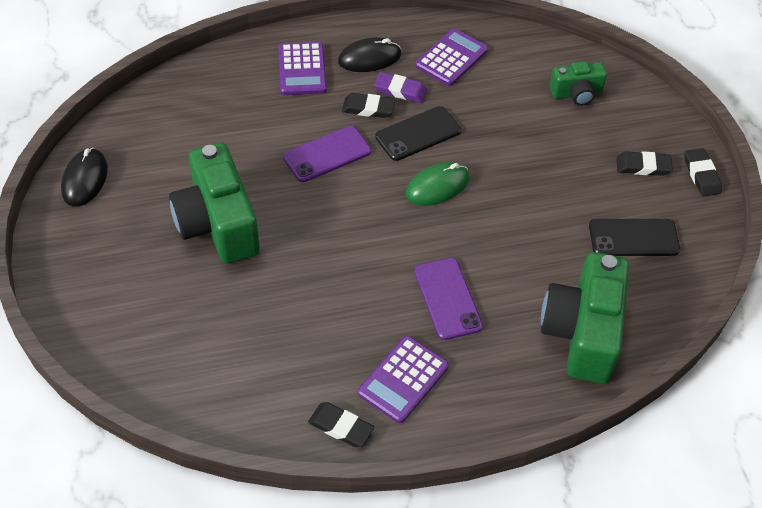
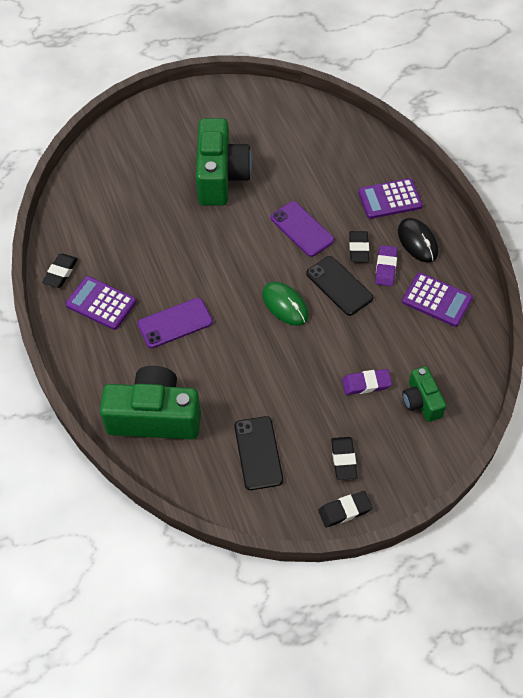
camera: 85 degrees right, 5 degrees up
black mouse [61,148,108,207] -> none
green camera [169,142,260,264] -> green camera turned 120 degrees clockwise [196,118,252,206]
none -> purple eraser [342,369,392,395]

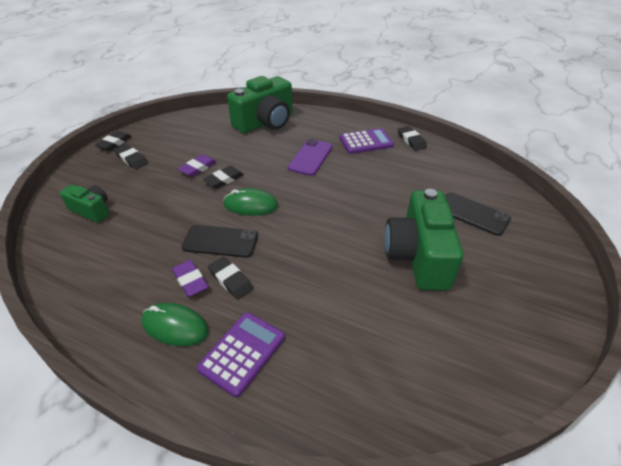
camera: 135 degrees right, 15 degrees down
green camera [196,118,252,206] -> green camera turned 45 degrees clockwise [384,189,463,291]
black phone [234,416,283,490] -> black phone moved to [445,193,511,236]
purple phone [270,201,334,257] -> none
purple eraser [342,369,392,395] -> purple eraser moved to [178,154,217,177]
black mouse [398,218,438,263] -> green mouse [142,303,209,346]
purple calculator [402,273,473,327] -> none
none -> black eraser [203,166,244,189]

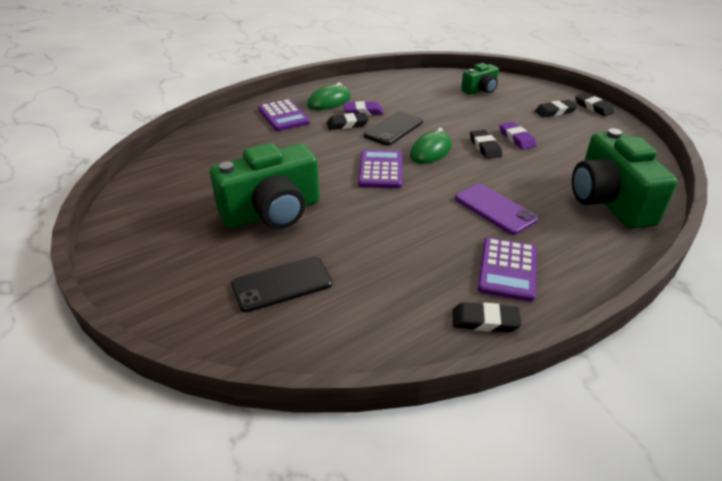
camera: 120 degrees right, 5 degrees down
green camera [384,189,463,291] -> green camera turned 120 degrees clockwise [210,143,319,229]
none -> purple calculator [358,150,402,188]

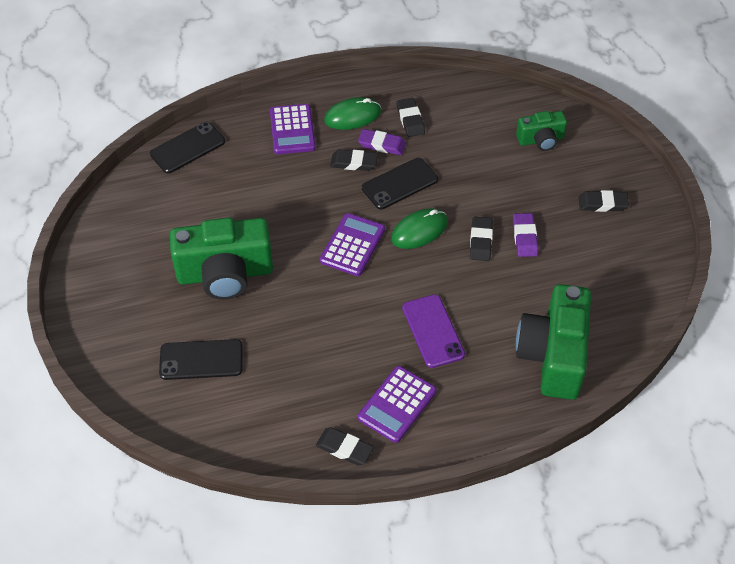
camera: 20 degrees right, 15 degrees up
black eraser [575,93,615,116] -> black eraser moved to [397,98,425,137]
none -> black phone [150,122,225,173]

